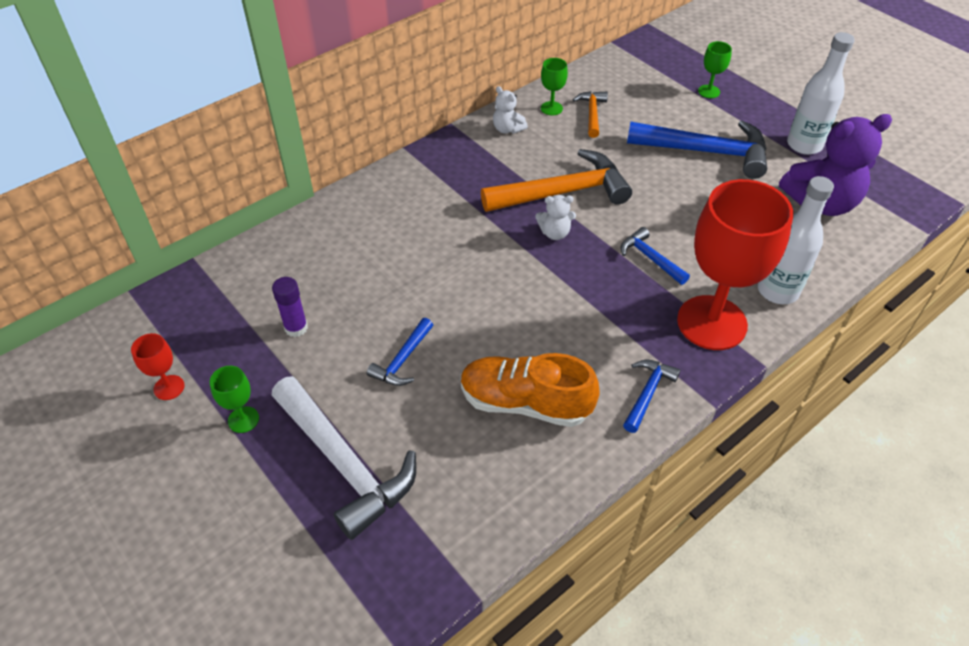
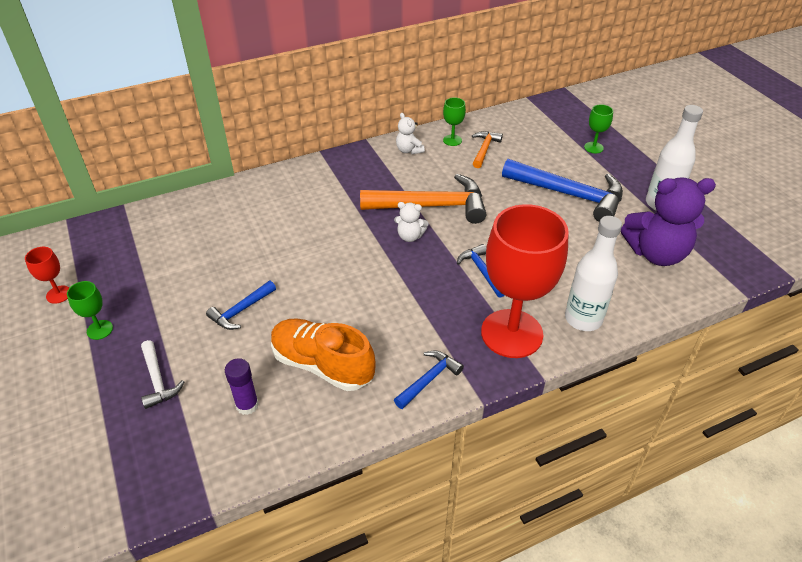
camera: 15 degrees right, 5 degrees down
purple glue stick [272,277,308,337] -> purple glue stick moved to [225,358,259,415]
white hammer [272,376,416,540] -> white hammer [141,340,184,409], size x0.50

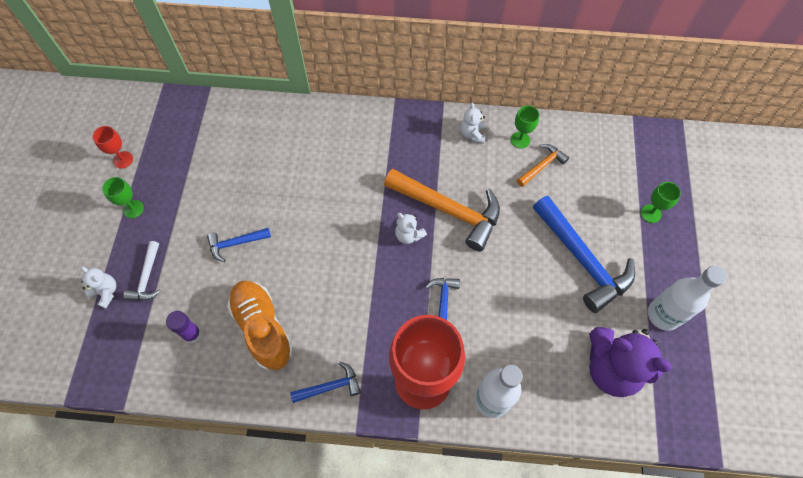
camera: 30 degrees right, 20 degrees up
none -> white teddy bear [81,266,116,309]

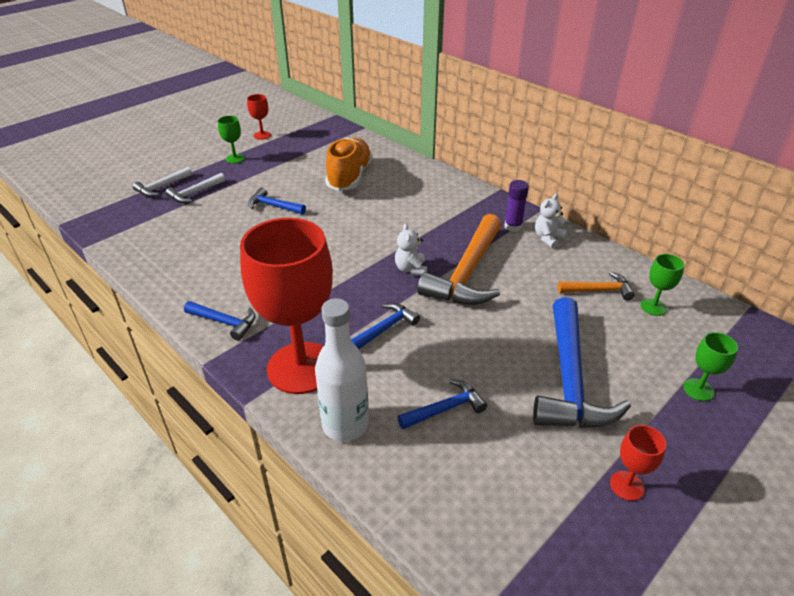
camera: 40 degrees right, 25 degrees down
white teddy bear [81,266,116,309] -> white hammer [132,167,192,197]
purple glue stick [166,311,202,343] -> purple glue stick moved to [505,180,529,232]
orange shoe [227,281,293,370] -> orange shoe moved to [325,138,373,191]
orange hammer [384,169,500,251] -> orange hammer turned 45 degrees clockwise [418,214,502,305]
green goblet [511,105,539,149] -> green goblet moved to [641,254,684,316]
purple teddy bear [589,327,672,397] -> none
white bottle [648,266,727,331] -> red goblet [610,425,667,501]
none -> blue hammer [398,379,487,429]

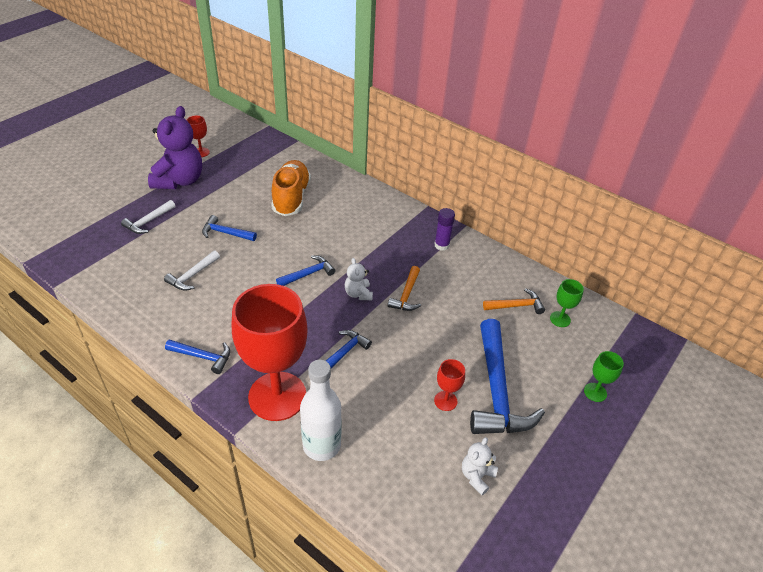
camera: 10 degrees left, 5 degrees up
white hammer [132,167,192,197] -> white hammer moved to [164,250,220,291]
green goblet [218,116,244,164] -> purple teddy bear [148,106,202,189]
blue hammer [398,379,487,429] -> blue hammer moved to [276,255,335,286]
orange hammer [418,214,502,305] -> orange hammer [388,266,421,311], size x0.50
white teddy bear [535,193,567,248] -> white teddy bear moved to [462,437,498,495]
red goblet [610,425,667,501] -> red goblet moved to [434,359,465,411]

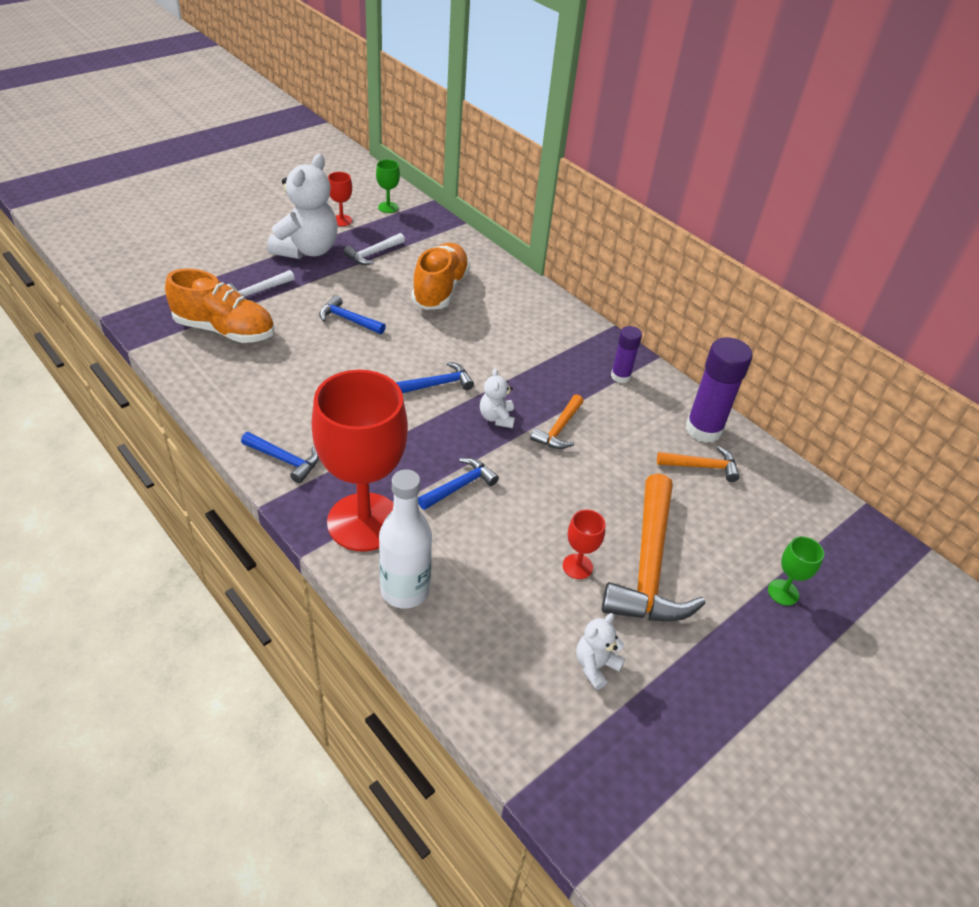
camera: 10 degrees right, 0 degrees up
purple teddy bear [148,106,202,189] -> white teddy bear [267,154,338,259]
white hammer [164,250,220,291] -> white hammer moved to [343,233,405,265]
blue hammer [470,319,545,434] -> orange hammer [602,473,706,622]
green goblet [550,279,584,327] -> green goblet moved to [376,160,400,213]
none -> orange shoe [165,269,275,343]
none -> purple glue stick [686,337,753,443]

